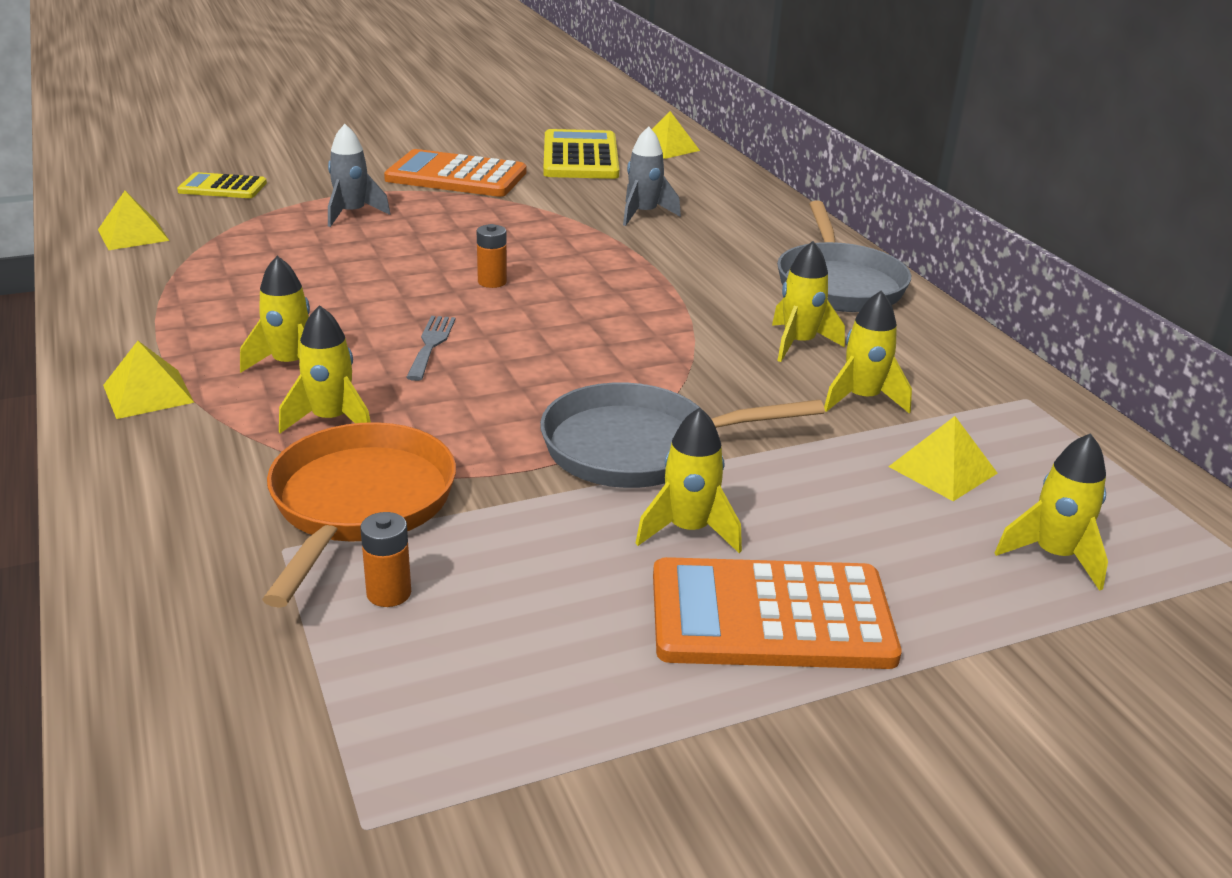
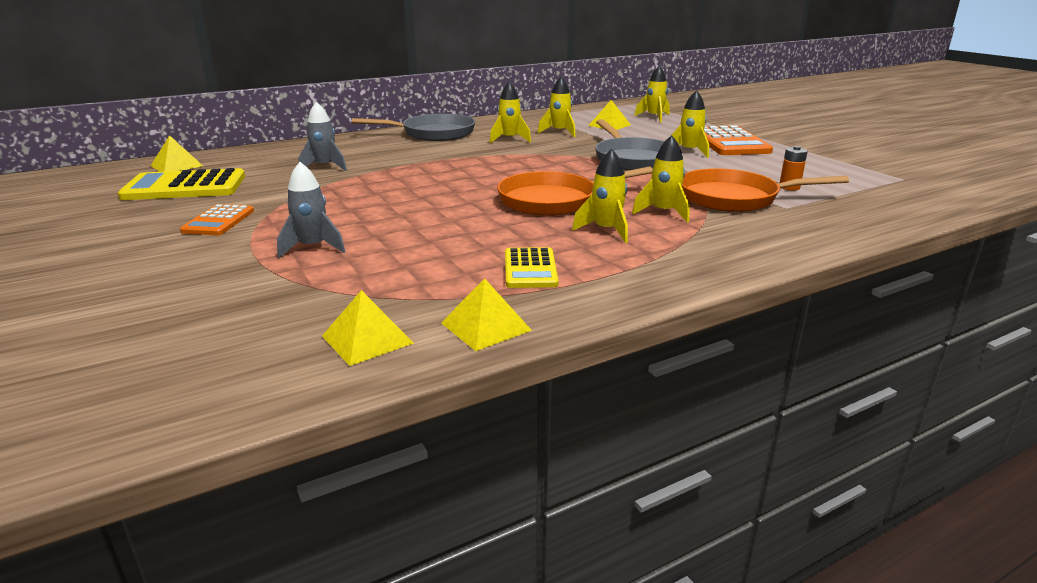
camera: 95 degrees left, 5 degrees down
yellow pyramid [103,341,194,419] -> yellow pyramid moved to [441,278,532,351]
yellow calculator [177,172,267,198] -> yellow calculator moved to [505,247,558,288]
orange calculator [384,149,526,197] -> orange calculator [180,204,254,235], size x0.58
grey fork [406,316,456,381] -> orange pan [497,166,653,216]
orange battery [477,224,507,288] -> none

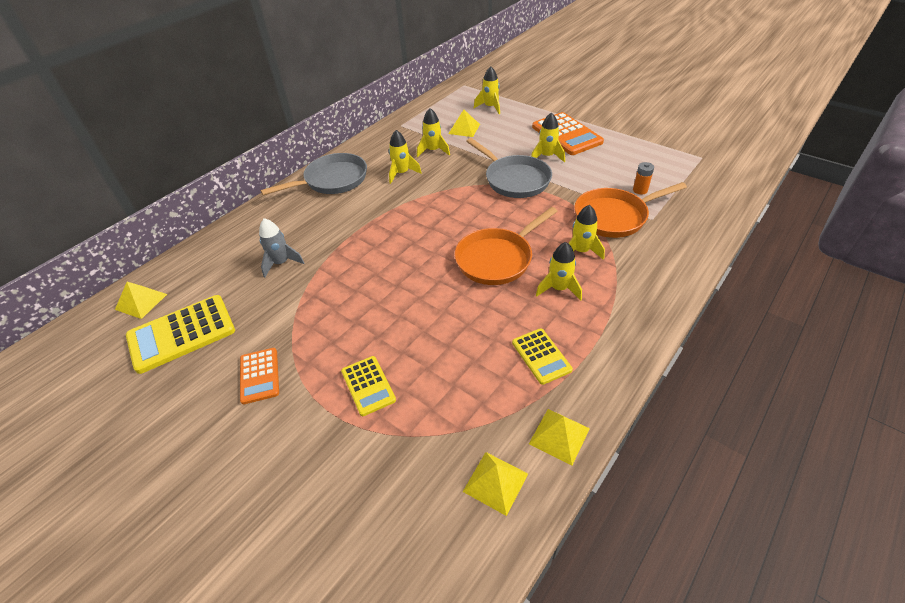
camera: 20 degrees left, 20 degrees up
grey rocket [277,162,346,258] -> yellow calculator [341,356,396,416]

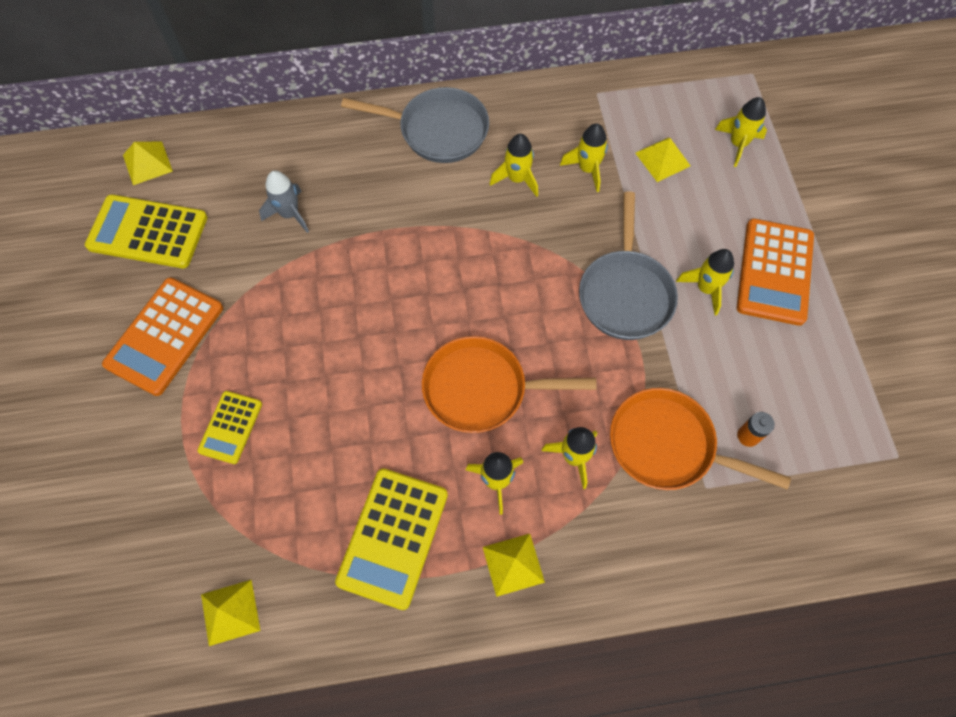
camera: 40 degrees right, 20 degrees up
orange calculator [240,348,279,404] -> orange calculator [102,278,223,396], size x1.72
yellow calculator [512,328,573,385] -> yellow calculator [335,468,448,610], size x1.72
yellow pyramid [529,409,590,466] -> yellow pyramid moved to [483,534,545,597]

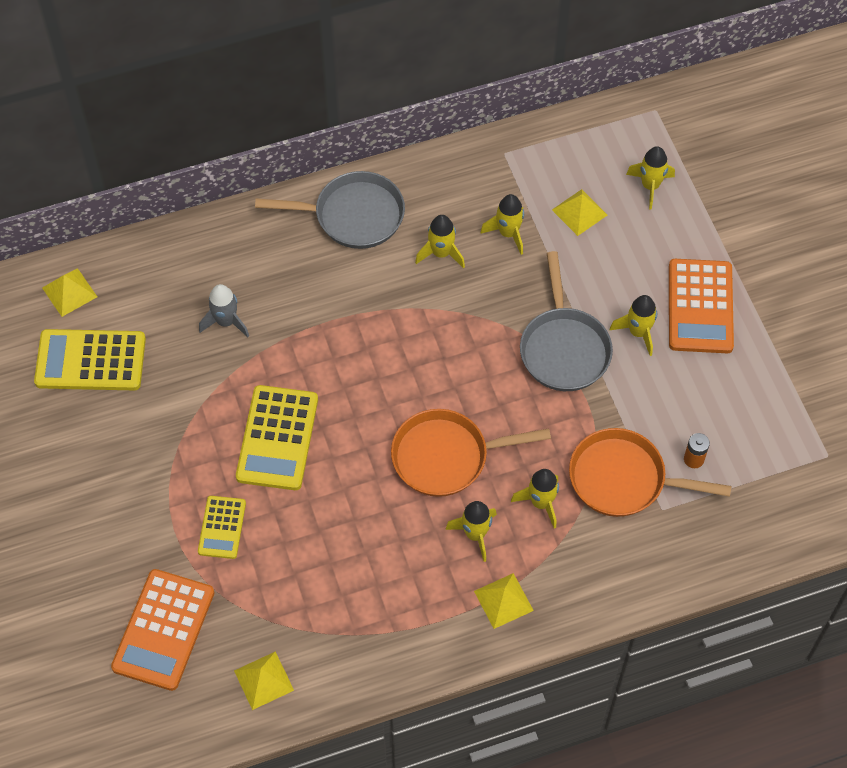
camera: 10 degrees left, 5 degrees down
orange calculator [102,278,223,396] -> orange calculator moved to [111,569,214,691]
yellow calculator [335,468,448,610] -> yellow calculator moved to [236,385,318,490]

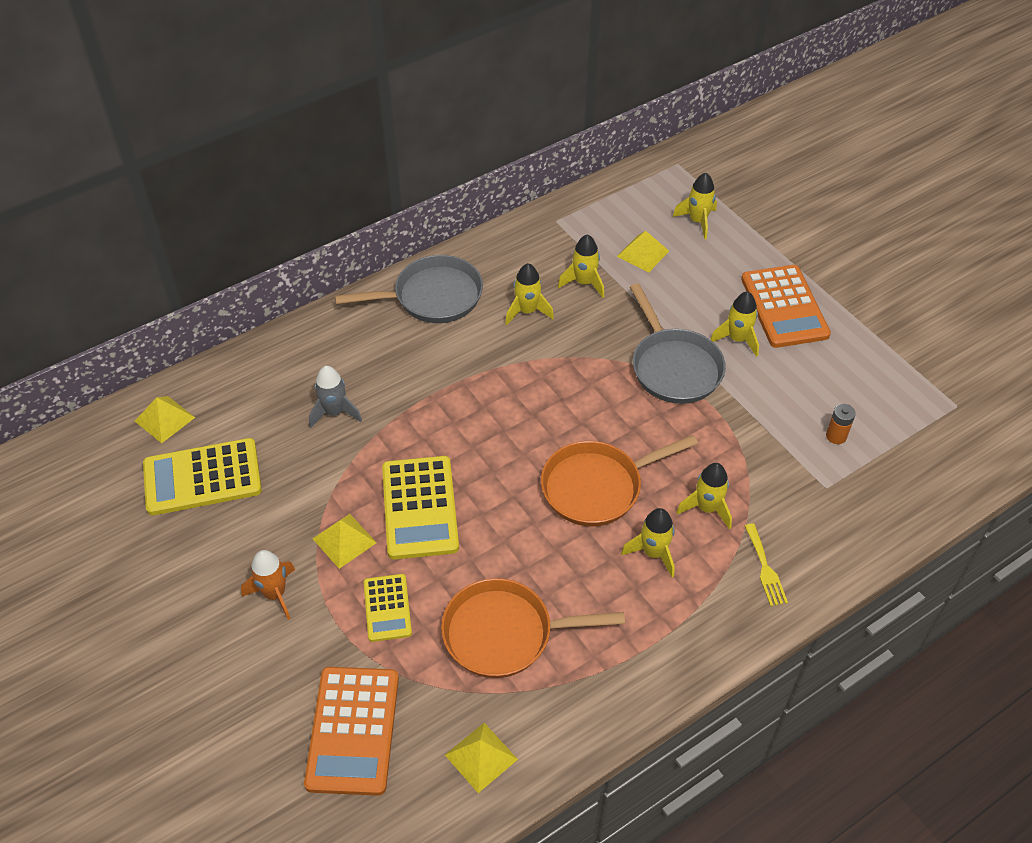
camera: 15 degrees left, 10 degrees down
yellow pyramid [474,573,534,629] -> yellow pyramid moved to [313,514,377,569]
orange pan [569,428,732,517] -> orange pan moved to [441,578,625,678]
none -> orange rocket [241,550,295,620]
none -> yellow fork [745,523,788,606]

